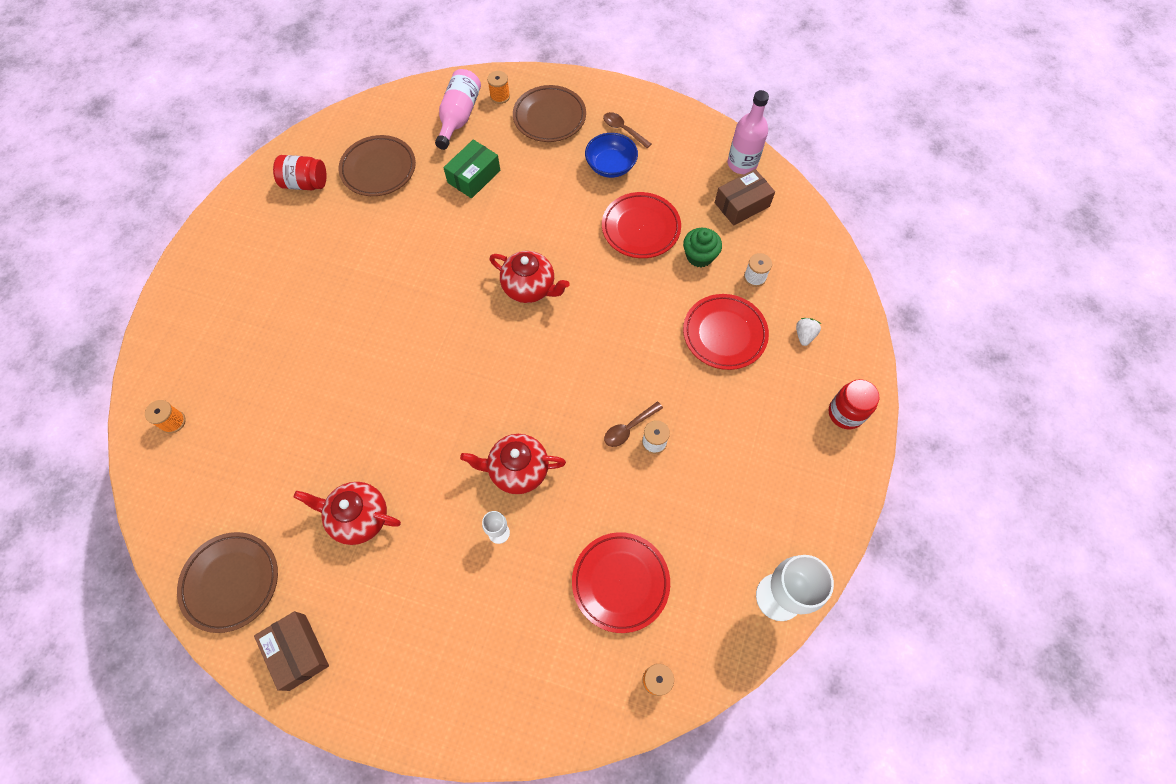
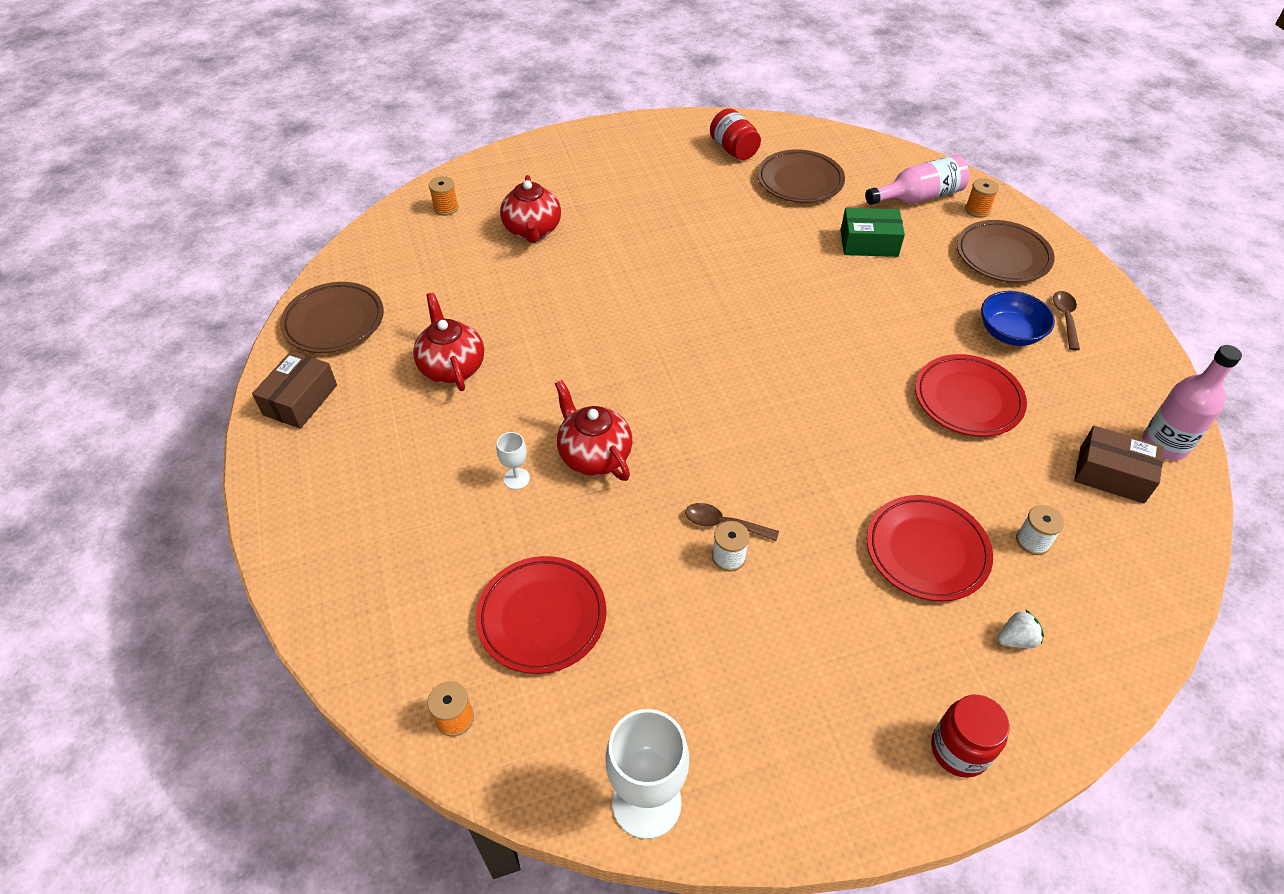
camera: 55 degrees right, 15 degrees down
red teapot [490,251,570,303] -> red teapot moved to [500,175,561,243]
green cupcake [683,228,722,267] -> none

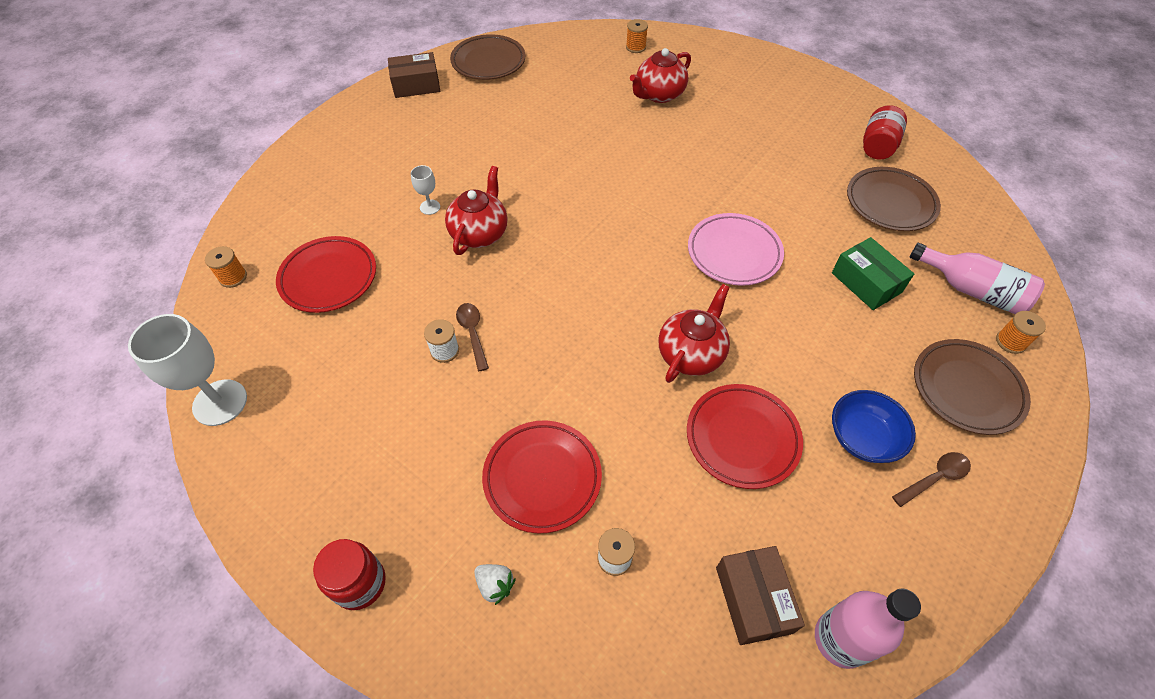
camera: 55 degrees right, 5 degrees up
red teapot [413,292,484,391] -> red teapot moved to [658,284,730,383]
none -> pink plate [688,213,784,286]

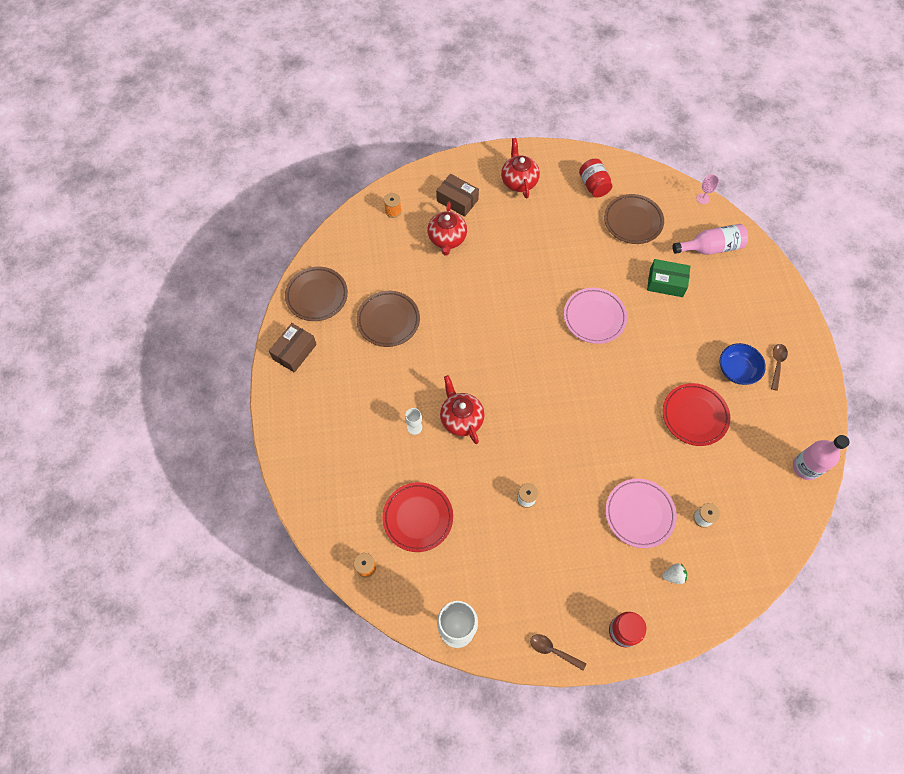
camera: 45 degrees left, 10 degrees up
brown spoon [456,303,489,371] -> brown spoon moved to [530,634,586,671]
red plate [482,420,602,533] -> pink plate [605,479,677,548]
red teapot [658,284,730,383] -> red teapot moved to [501,138,540,198]
brown box [716,546,805,645] -> brown box moved to [436,174,479,217]
brown plate [914,339,1031,435] -> brown plate moved to [356,291,420,347]
orange spool [996,311,1046,354] -> none
none -> pink goblet [696,174,719,204]

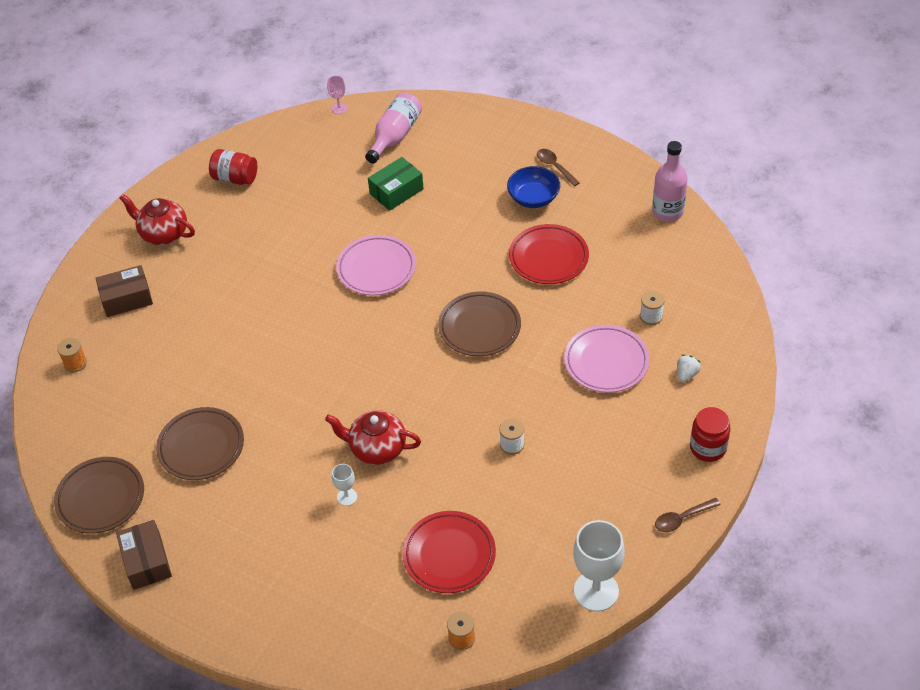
camera: 50 degrees left, 15 degrees down
red teapot [427,202,467,256] -> none
brown plate [604,194,664,244] -> brown plate moved to [438,291,521,356]

